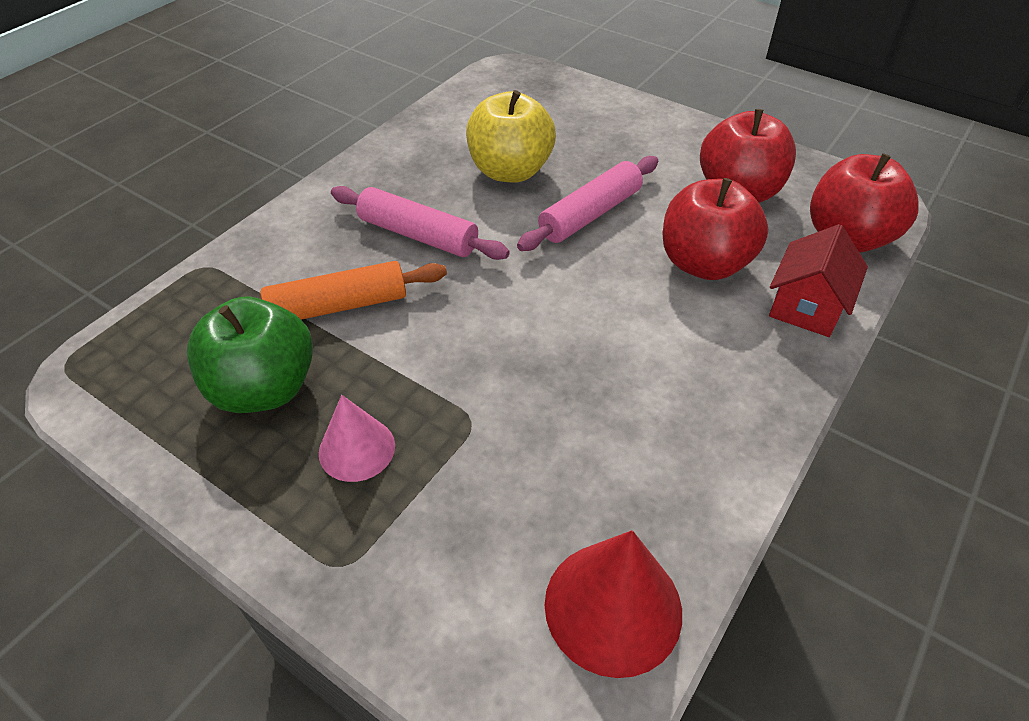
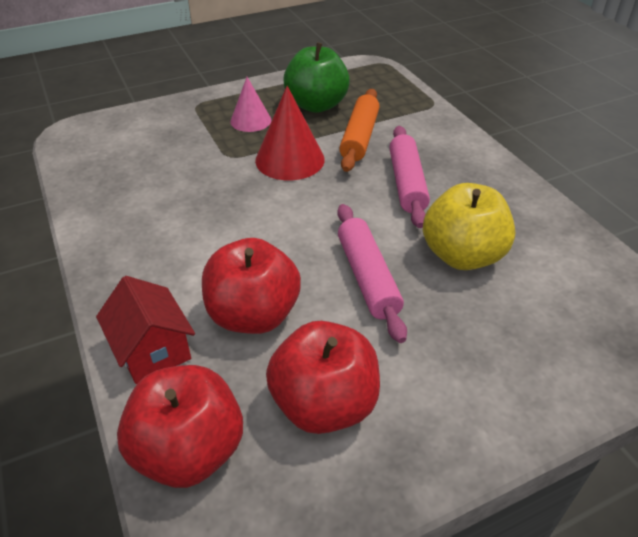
camera: 120 degrees right, 5 degrees down
pink rolling pin [331,186,510,260] -> pink rolling pin turned 60 degrees counterclockwise [389,126,430,228]
red cone [545,530,682,678] -> red cone moved to [255,86,325,180]

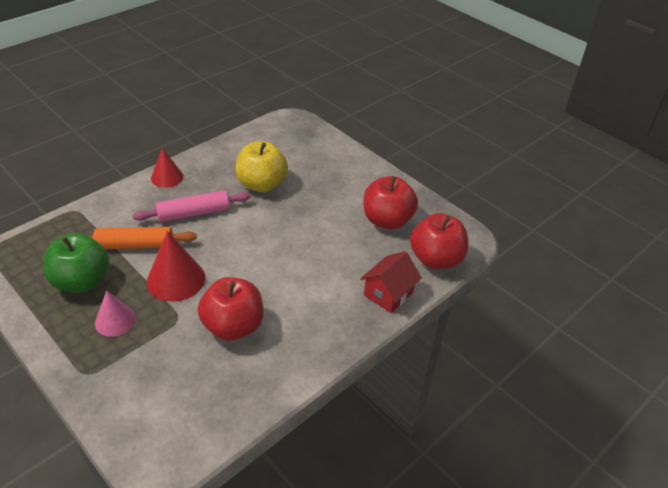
camera: 110 degrees left, 0 degrees up
red apple [202,238,301,334] -> red apple moved to [198,277,263,341]
pink rolling pin [337,204,407,343] -> none
none -> red cone [151,148,183,188]

